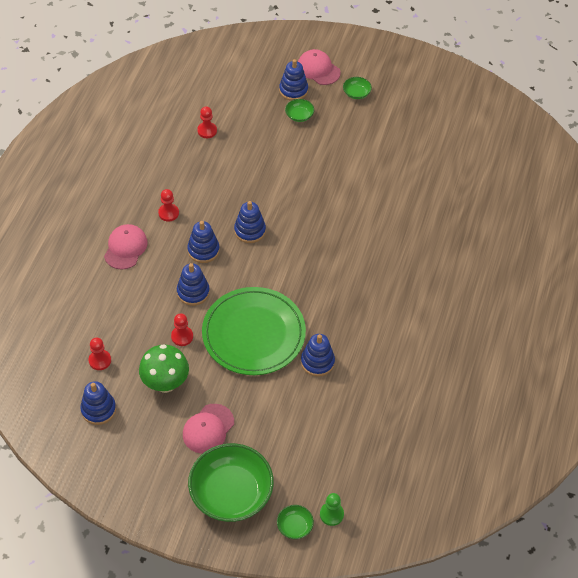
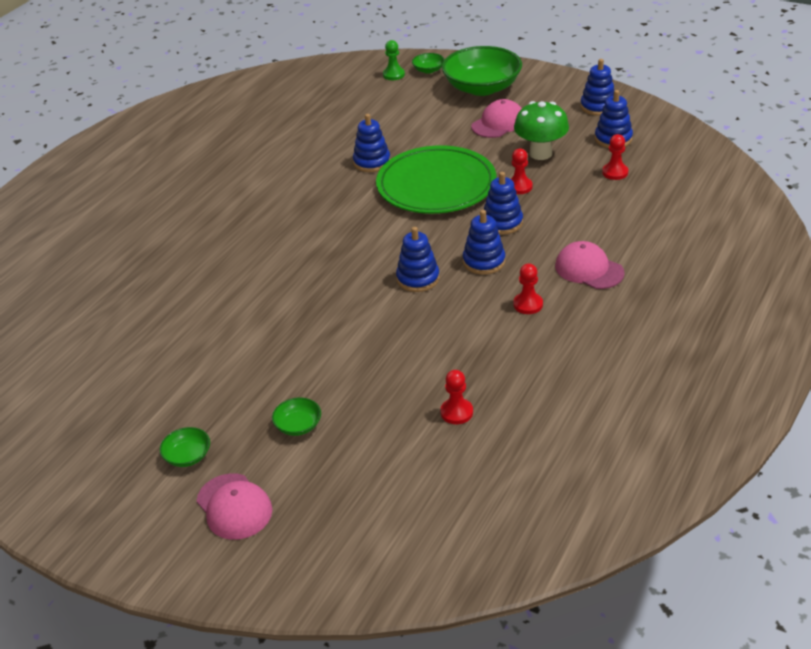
camera: 165 degrees left, 15 degrees down
pink cap [104,224,148,270] -> pink cap turned 105 degrees clockwise [555,241,625,289]
blue stacking toy [279,59,308,101] -> blue stacking toy moved to [580,59,615,116]

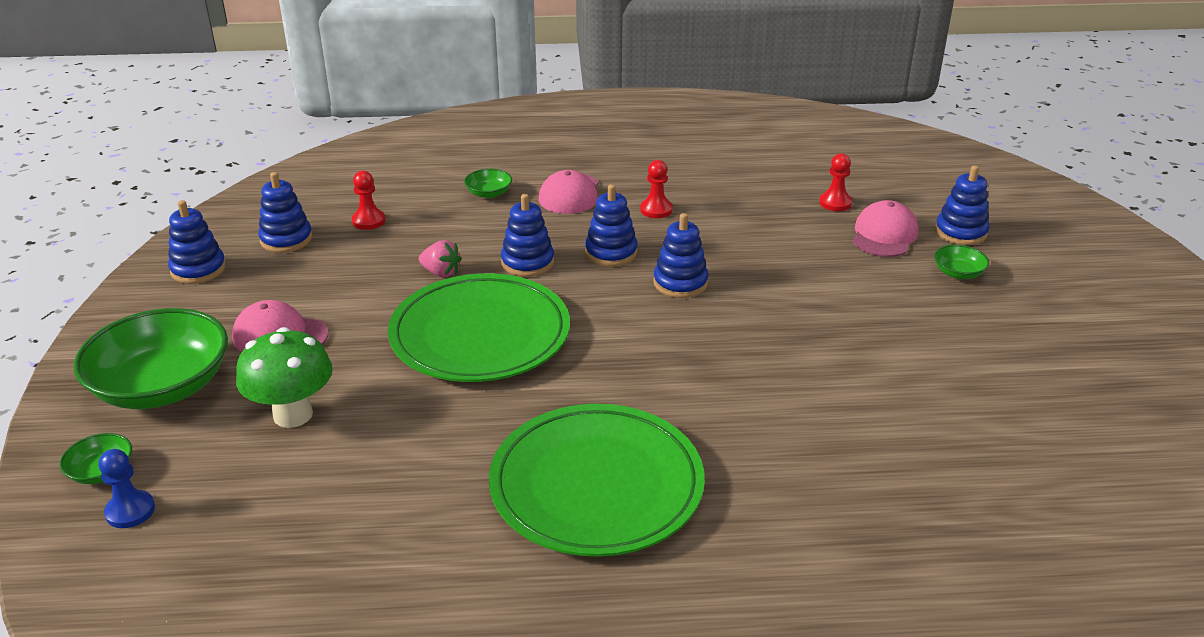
camera: 125 degrees left, 5 degrees down
green bowl [160,427,210,467] -> green bowl moved to [464,169,512,198]
pink cap [197,473,272,540] -> pink cap moved to [852,200,919,257]
blue stacking toy [353,114,390,172] -> blue stacking toy moved to [935,165,989,245]
green pawn [383,40,405,80] -> blue pawn [98,449,155,528]
red pawn [511,149,533,194] -> pink strawberry [419,240,461,277]
green mushroom [514,101,569,160] -> green mushroom moved to [236,327,332,428]
none -> green plate [489,404,705,557]

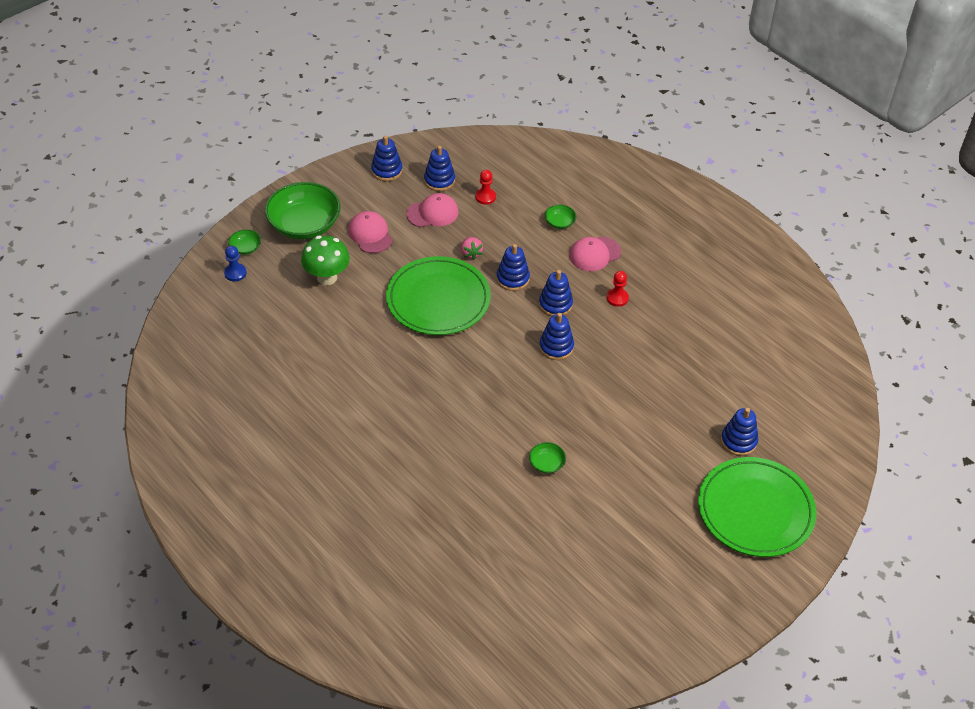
camera: 50 degrees right, 15 degrees up
green plate [489,404,705,557] -> green plate moved to [698,457,816,557]
red pawn [819,153,852,211] -> none
pink cap [852,200,919,257] -> pink cap moved to [406,193,459,227]
green bowl [934,245,989,279] -> green bowl moved to [529,442,566,474]

